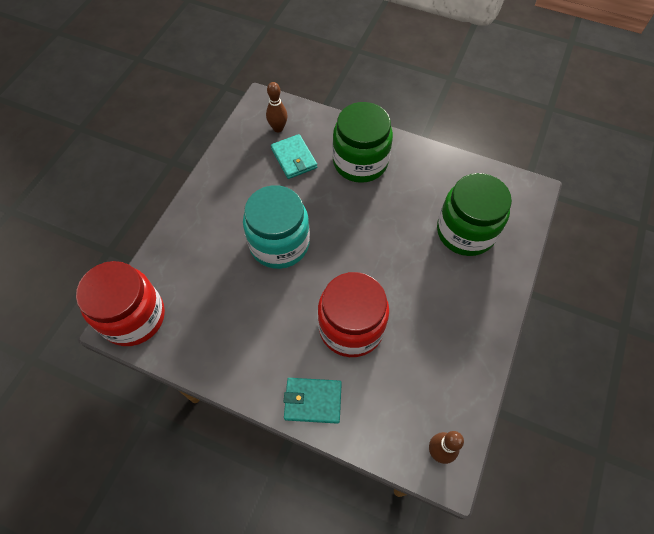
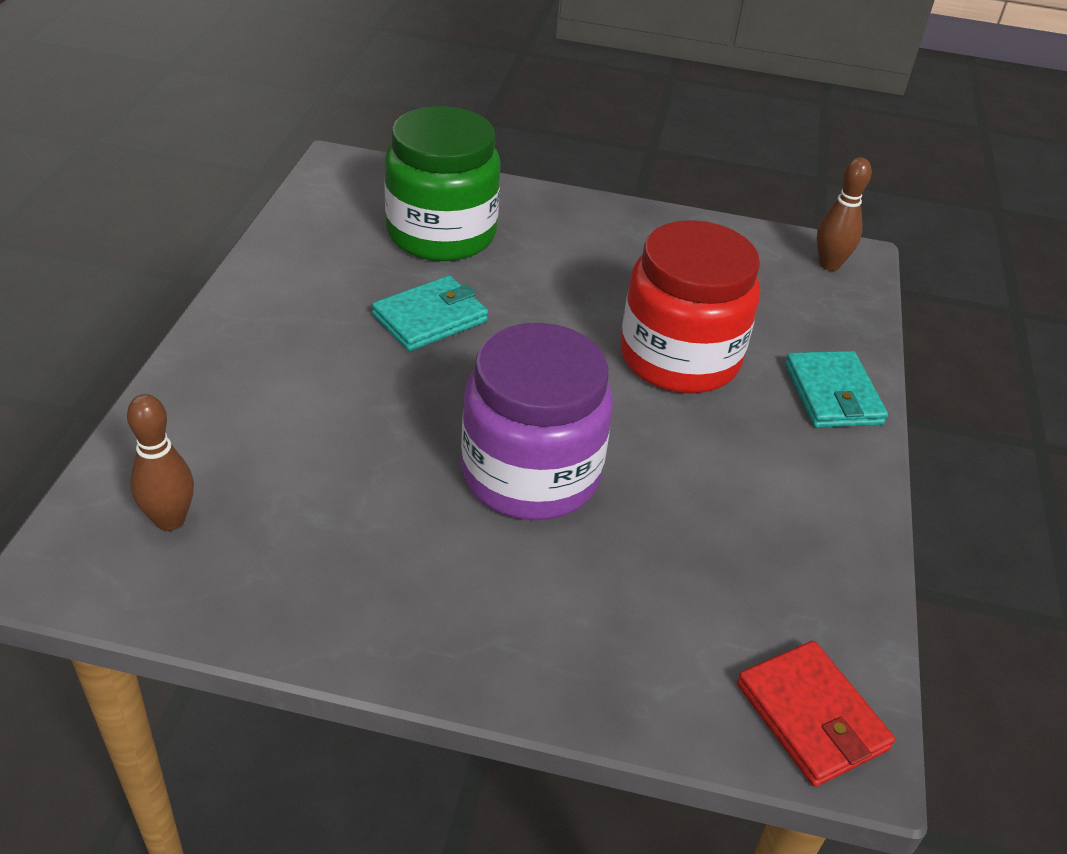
camera: 105 degrees left, 20 degrees down
red jar [76,261,165,346] -> red wallet [737,641,895,787]
turquoise jar [243,185,310,269] -> purple jar [461,323,613,520]
turquoise wallet [271,134,317,179] -> turquoise wallet moved to [372,275,488,351]
green jar [332,102,393,183] -> none

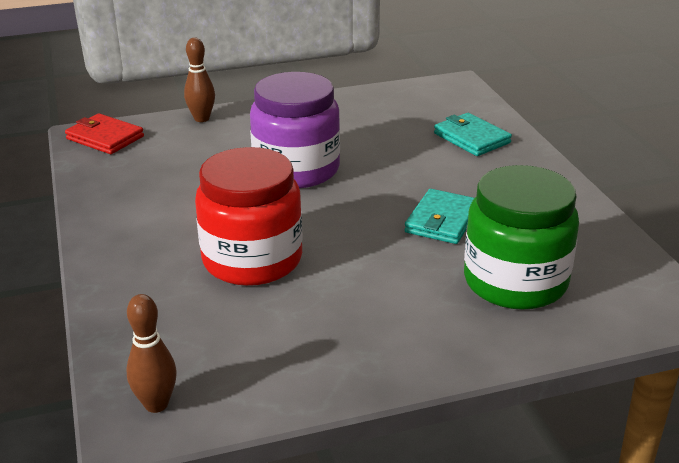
camera: 155 degrees right, 10 degrees down
brown bowling pin [127,394,194,531] -> brown bowling pin moved to [184,37,215,122]
turquoise wallet [785,351,888,428] -> turquoise wallet moved to [434,113,512,156]

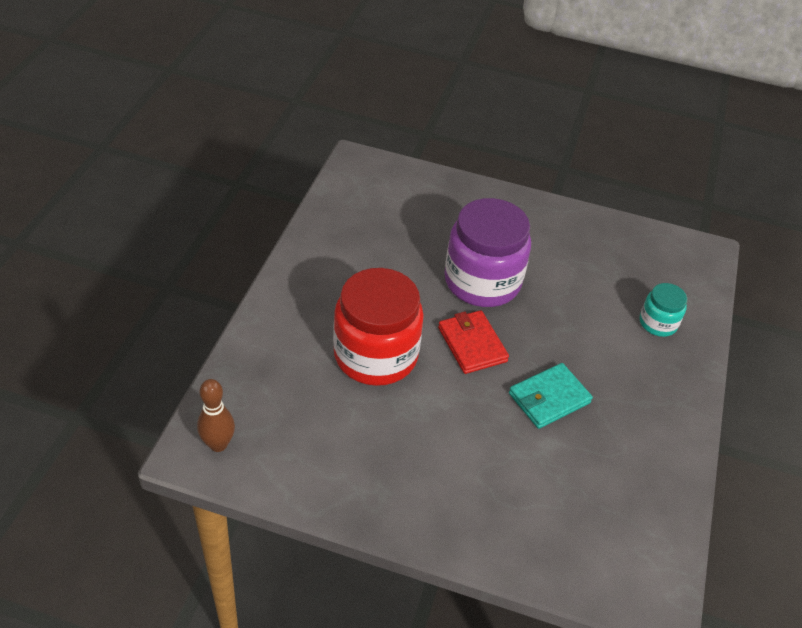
camera: 30 degrees right, 15 degrees up
red wallet [65,113,144,154] -> red wallet moved to [438,310,509,374]
brown bowling pin [184,37,215,122] -> none
turquoise wallet [434,113,512,156] -> turquoise jar [640,283,687,337]
green jar [464,165,579,310] -> none

